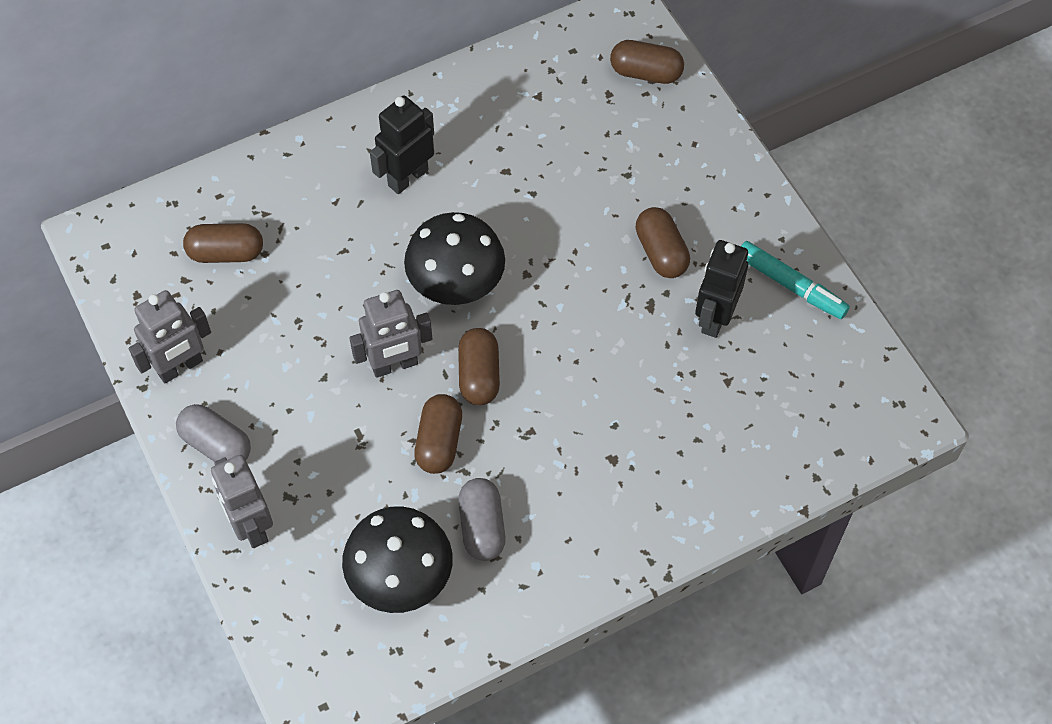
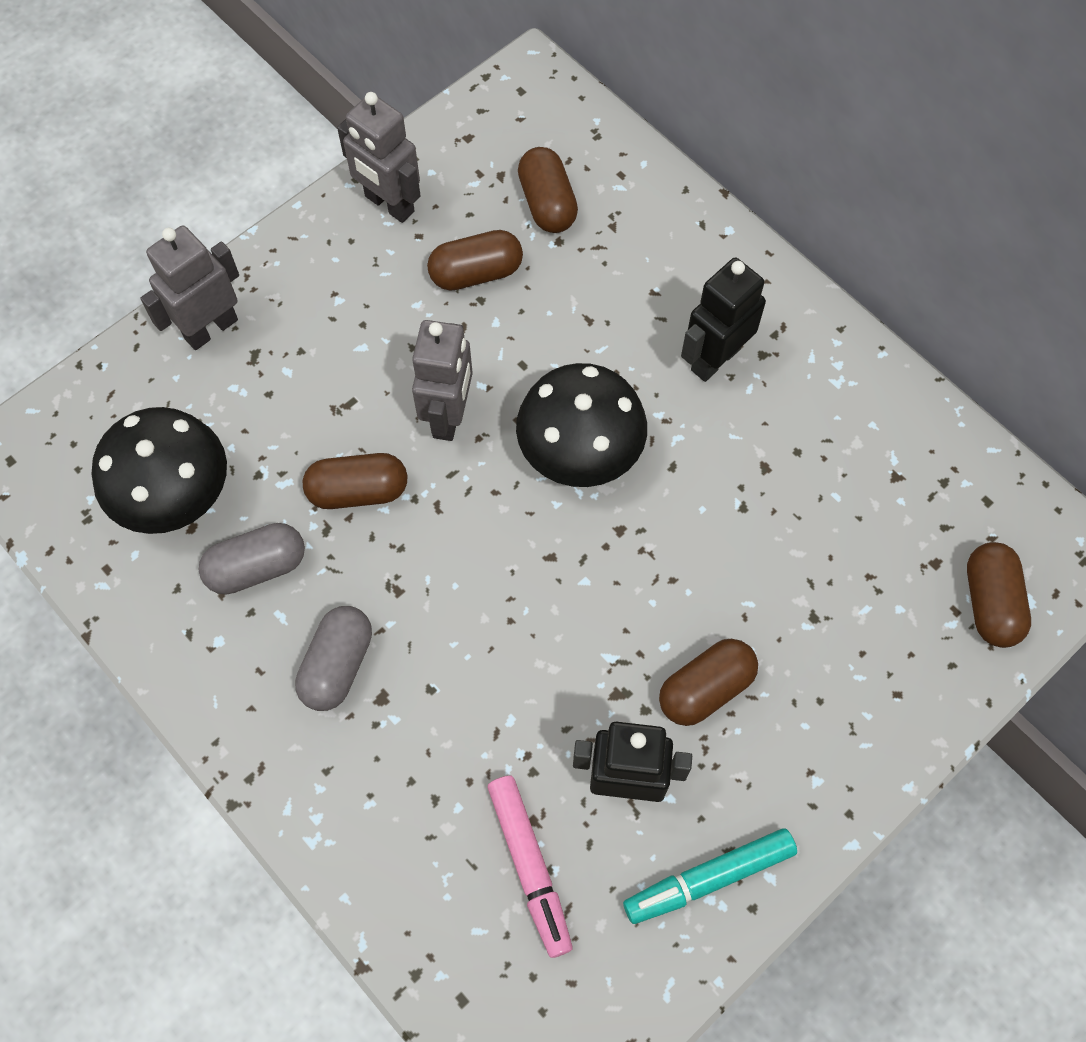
camera: 75 degrees right, 5 degrees up
grey capsule [176,404,251,462] -> grey capsule moved to [295,606,372,711]
grey robot [349,290,432,378] -> grey robot turned 135 degrees counterclockwise [412,320,473,441]
black robot [370,96,434,194] -> black robot turned 75 degrees counterclockwise [681,258,766,382]
brown capsule [458,328,500,405] -> brown capsule moved to [427,230,523,291]
turquoise marker [741,241,850,319] -> turquoise marker turned 45 degrees clockwise [623,828,797,924]
none -> pink marker [488,776,573,958]

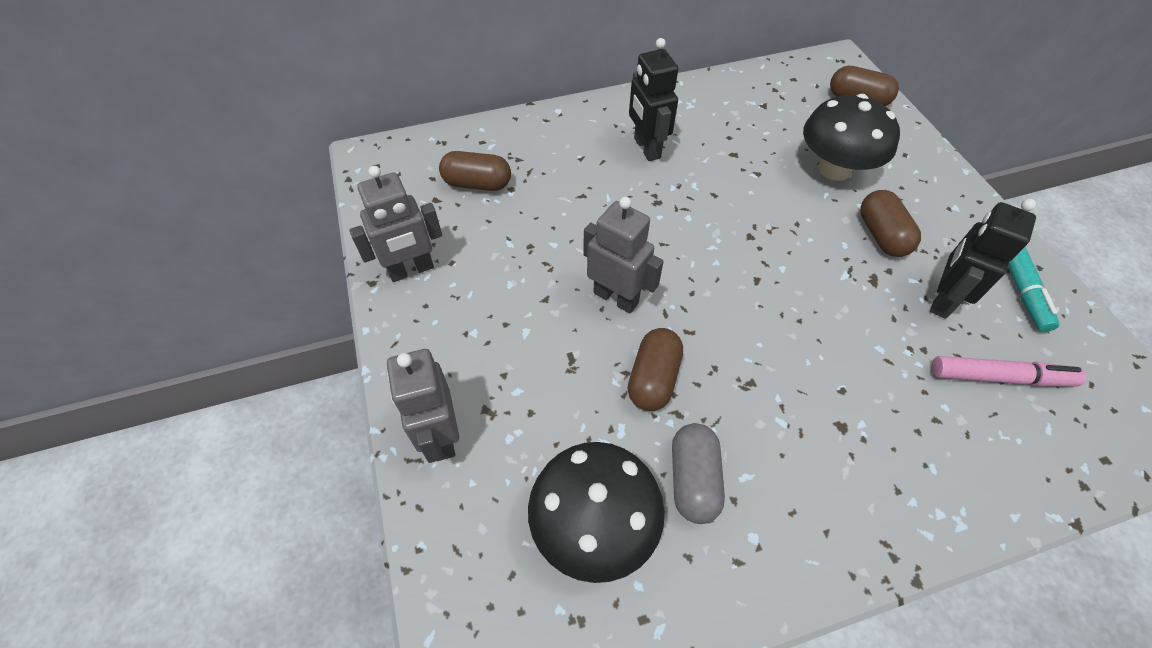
camera: 65 degrees left, 10 degrees down
grey capsule [295,606,372,711] -> none
brown capsule [427,230,523,291] -> none
black mushroom [516,363,647,487] -> black mushroom moved to [803,94,900,181]

